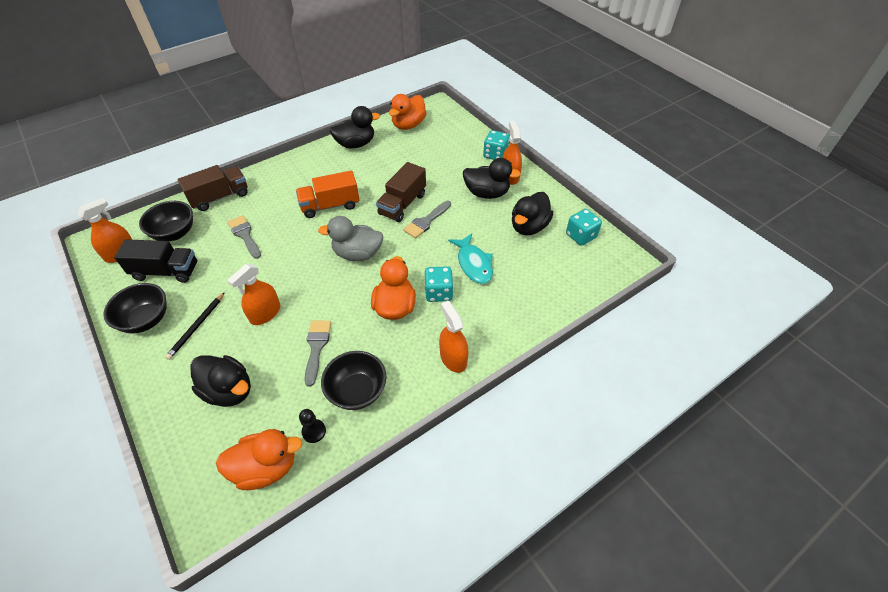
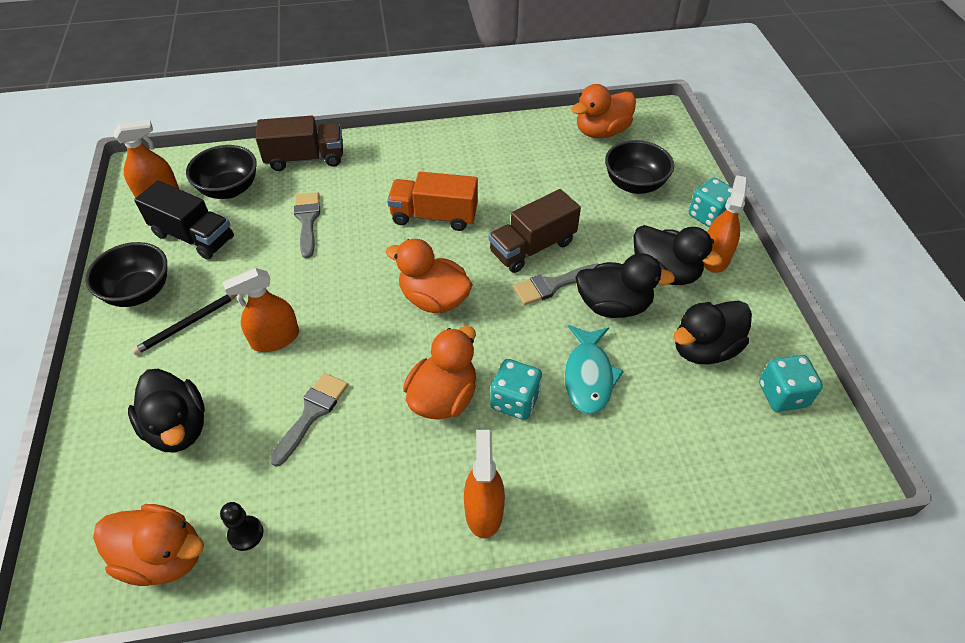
camera: 25 degrees right, 0 degrees up
grey duck [318,216,383,261] -> orange duck [386,239,473,313]
black bowl [321,351,386,410] -> black bowl moved to [605,140,674,194]
black duck [329,106,380,148] -> black duck moved to [575,253,675,318]

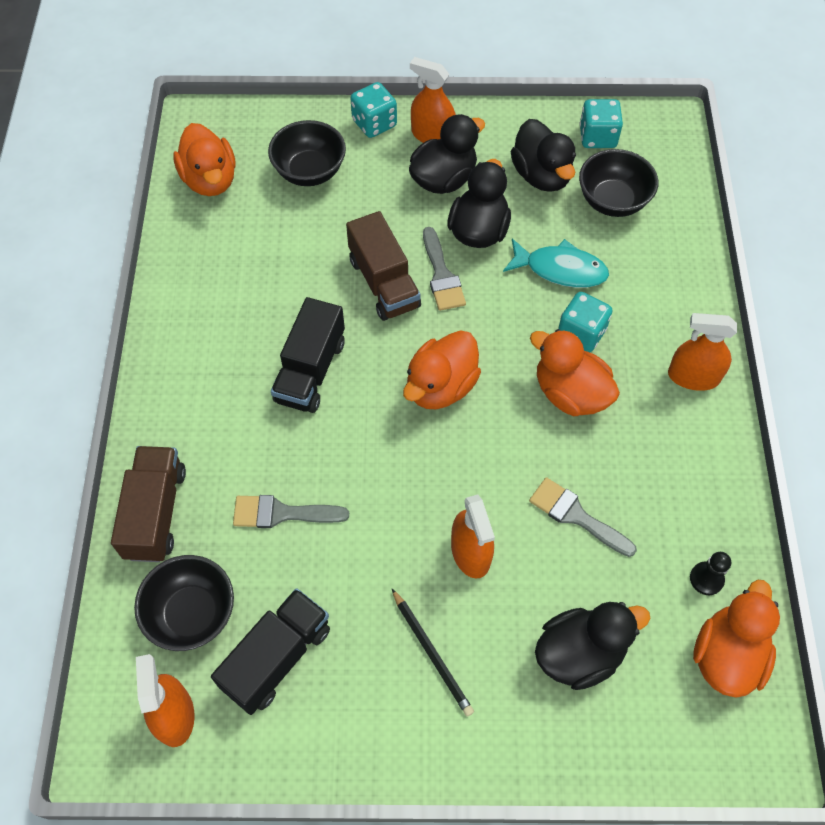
camera: 80 degrees left, 10 degrees up
black bowl [85,242,167,307] -> black bowl moved to [579,149,658,217]
orange truck [387,172,478,231] -> black truck [271,297,345,413]

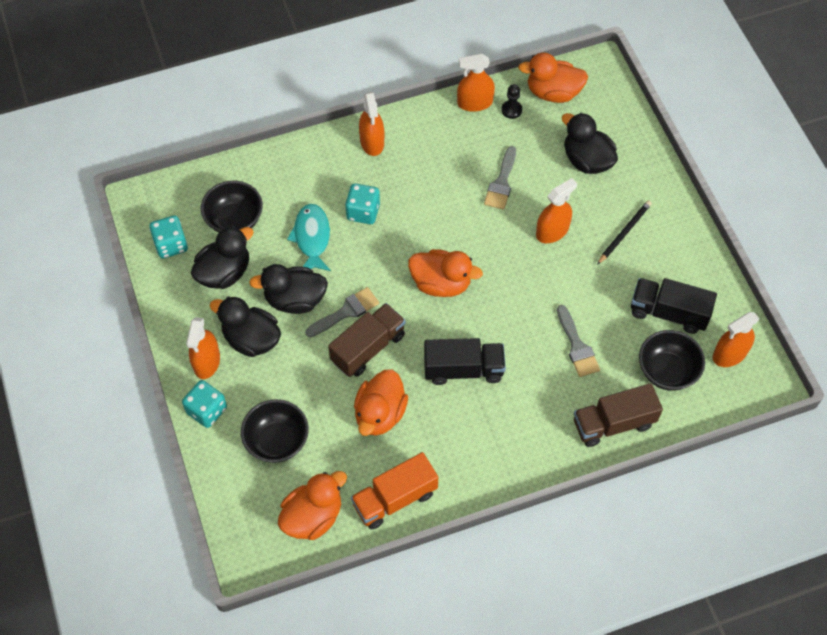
camera: 110 degrees left, 0 degrees up
orange duck [530,329,620,416] -> orange duck moved to [354,369,408,436]
none -> orange truck [351,452,438,529]
none -> orange spray bottle [457,54,495,112]

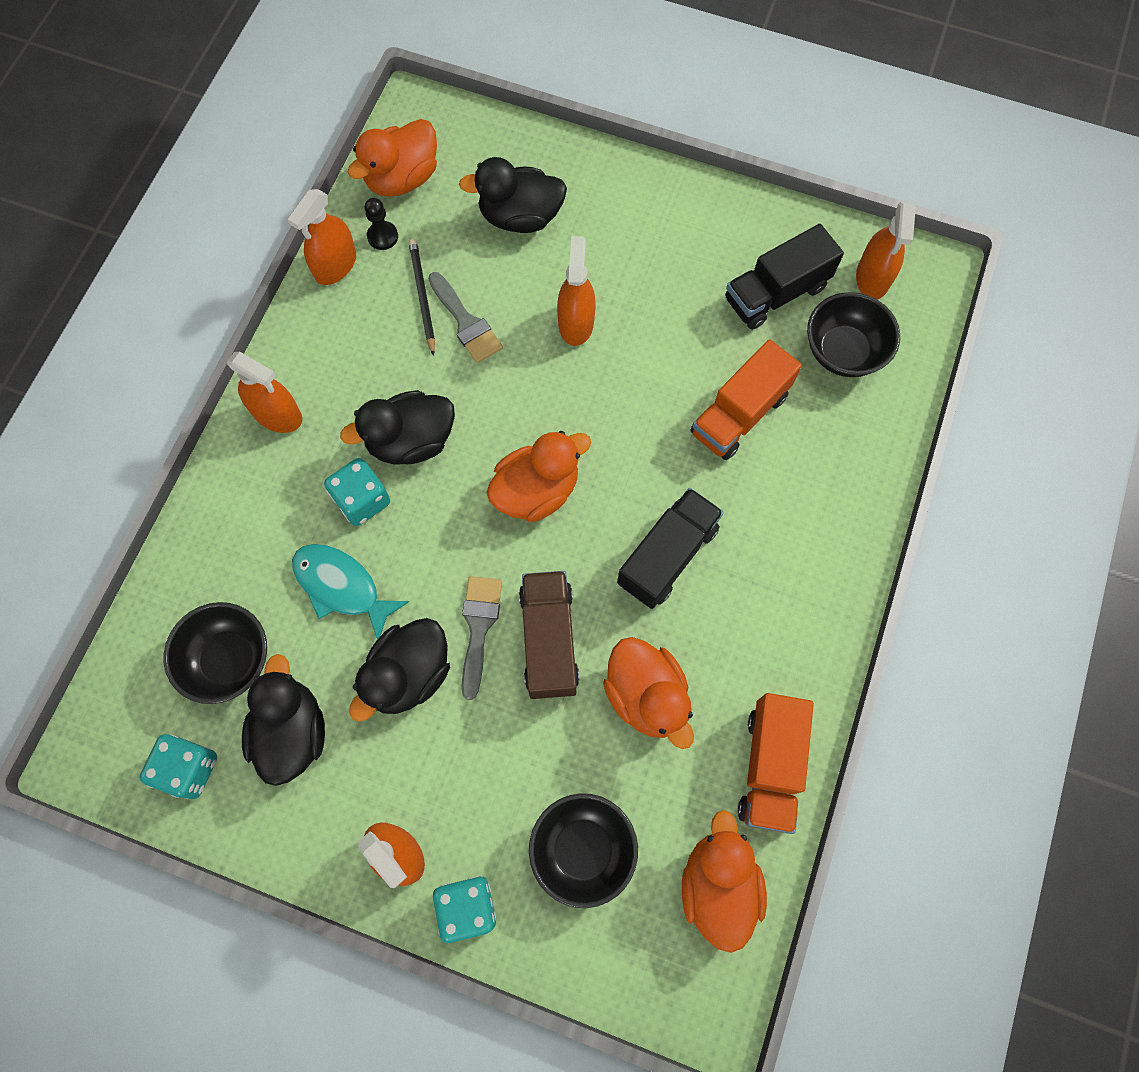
camera: 50 degrees left, 10 degrees up
black duck [210,296,281,357] -> black duck moved to [340,390,455,464]
grey brush [557,305,600,377] -> orange truck [690,339,802,460]
brown truck [574,383,663,447] -> none
black pencil [597,200,652,265] -> black pencil moved to [409,239,435,356]

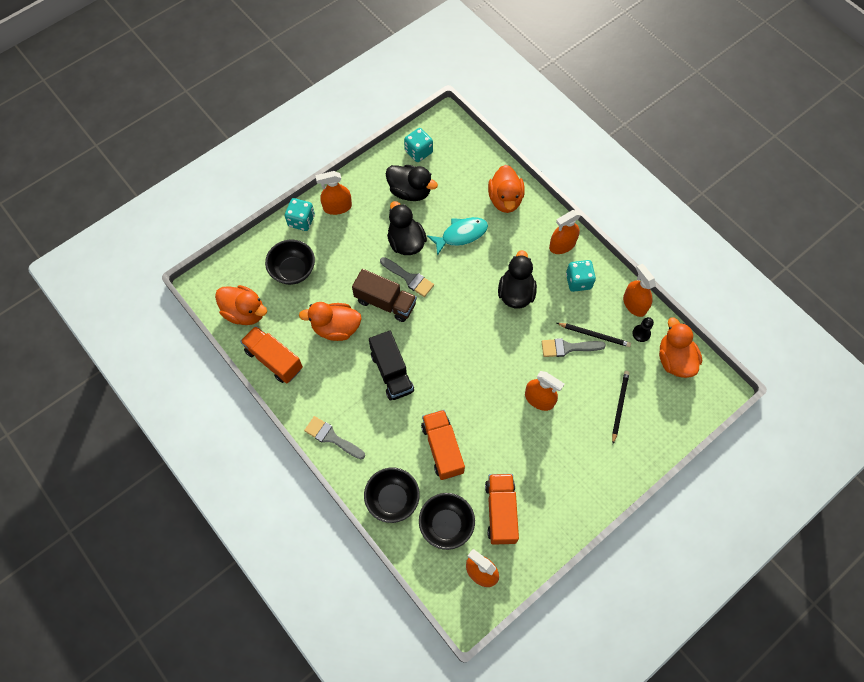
camera: 120 degrees right, 5 degrees down
black bowl [164,602,267,704] -> black bowl moved to [364,468,420,523]
turquoise dice [324,458,390,526] -> turquoise dice moved to [566,260,596,292]
black duck [459,157,567,233] -> black pencil [612,371,629,444]
orange duck [486,431,591,522] -> orange duck moved to [488,165,525,213]
black truck [725,224,844,330] -> orange truck [485,474,519,545]
none -> grey brush [304,416,365,459]

